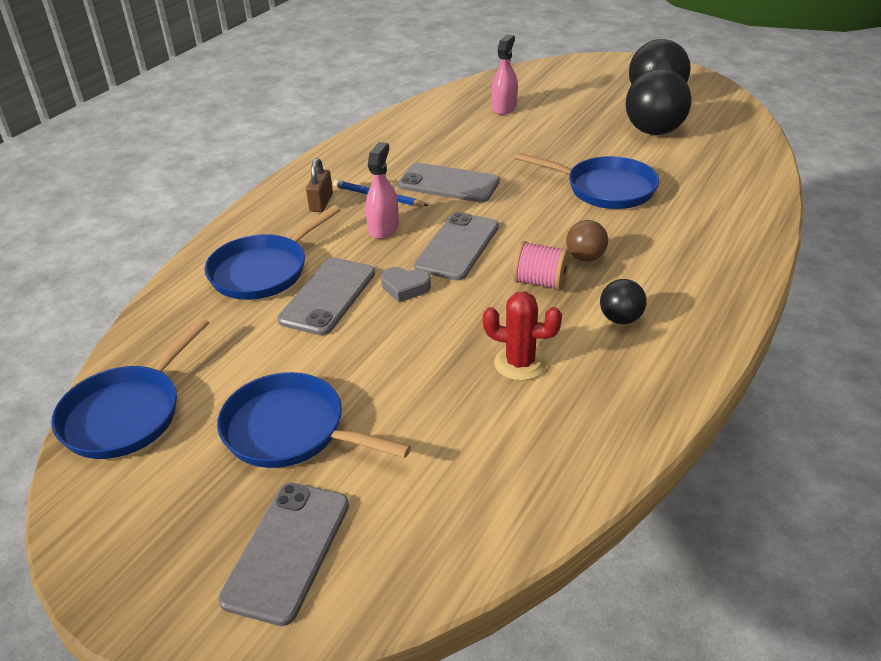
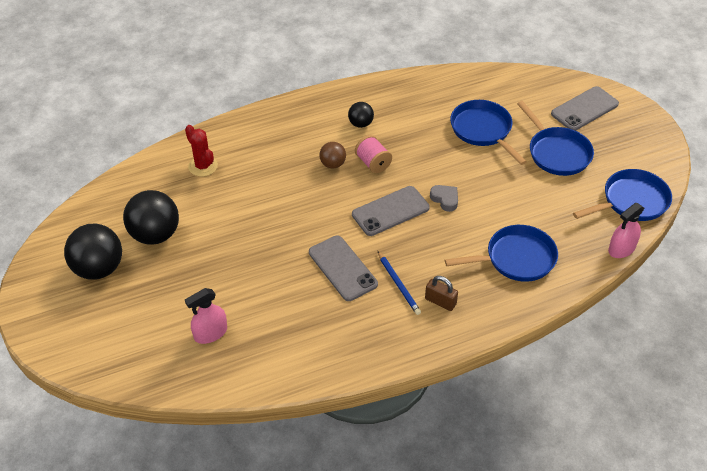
camera: 145 degrees left, 10 degrees up
grey phone [277,258,375,335] -> none
brown padlock [306,158,333,212] -> brown padlock turned 75 degrees clockwise [425,276,458,311]
pink spray bottle [365,142,399,239] -> pink spray bottle moved to [608,203,644,258]
red cactus [483,292,562,381] -> red cactus moved to [185,125,218,177]
blue pan [515,152,659,209] -> blue pan moved to [450,100,527,165]

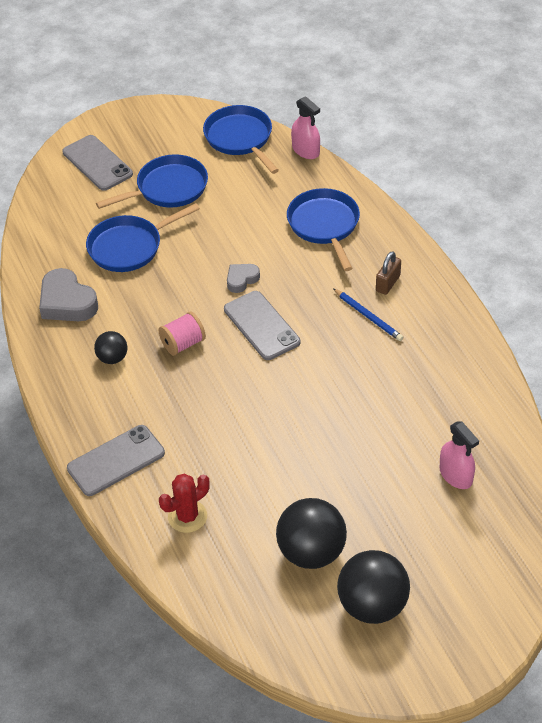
camera: 90 degrees left, 0 degrees up
grey phone [309,236,378,301] -> grey phone moved to [67,425,165,496]
brown ball [319,142,346,169] -> none
blue pencil [378,251,421,315] -> blue pencil turned 75 degrees clockwise [333,288,403,341]
none -> grey heart [39,268,98,321]

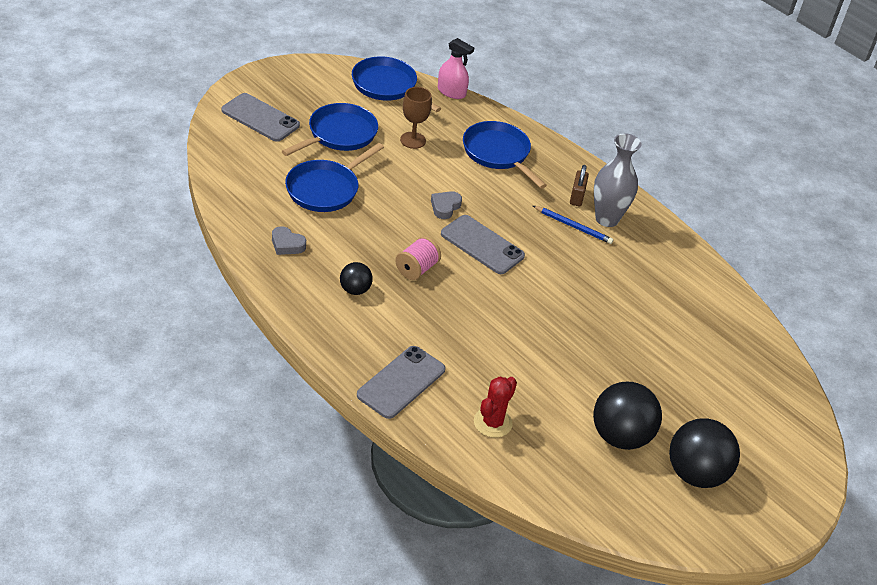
camera: 25 degrees left, 5 degrees down
grey heart [39,268,98,321] -> grey heart [272,226,306,255], size x0.56
pink spray bottle [440,421,479,489] -> none
none -> brown goblet [400,87,432,149]
none -> grey vase [594,133,642,227]

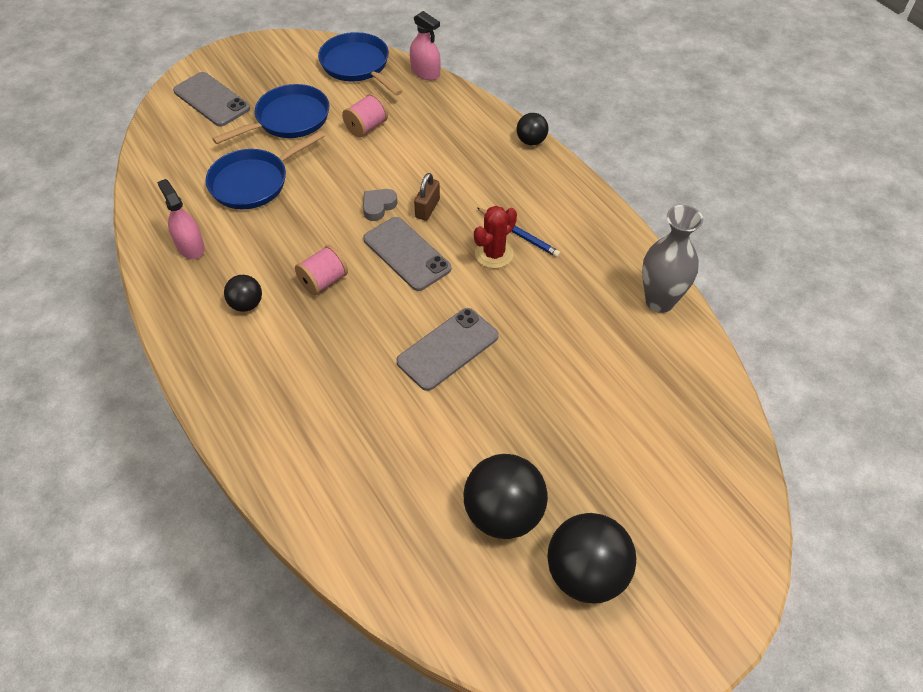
camera: 15 degrees right, 10 degrees up
grey heart [272,226,306,255] -> pink spray bottle [157,179,205,259]
grey phone [357,346,445,419] -> grey phone moved to [396,308,499,391]
brown goblet [400,87,432,149] -> pink spool [342,93,388,137]
blue pan [463,121,547,189] -> none
red cactus [474,376,517,438] -> red cactus moved to [474,206,517,268]
brown padlock [570,165,589,206] -> brown padlock moved to [414,173,440,221]
grey vase [594,133,642,227] -> grey vase moved to [642,205,703,313]
none -> black ball [517,113,548,145]

